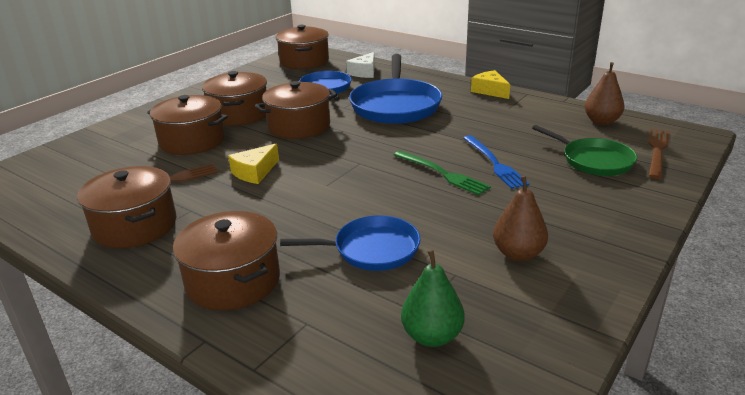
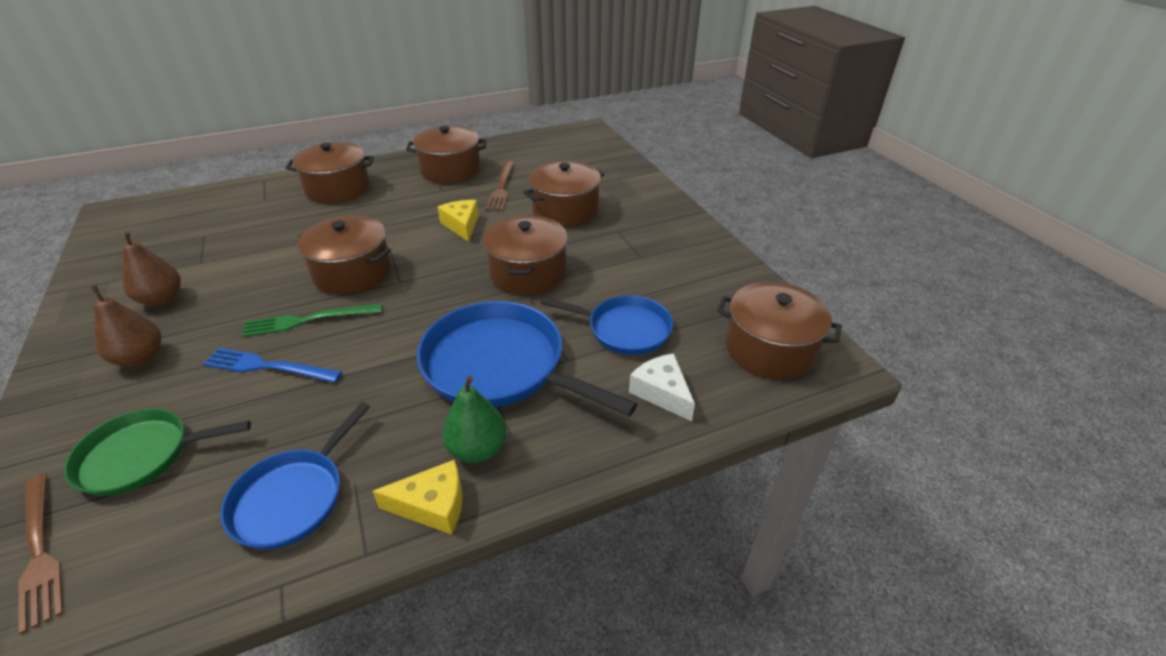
camera: 120 degrees right, 10 degrees up
brown pot [202,71,267,126] -> brown pot moved to [297,215,391,295]
blue pan [280,215,421,271] -> blue pan moved to [220,402,370,549]
green pear [401,249,465,347] -> green pear moved to [442,375,507,463]
brown pear [585,62,624,125] -> brown pear moved to [90,285,162,367]

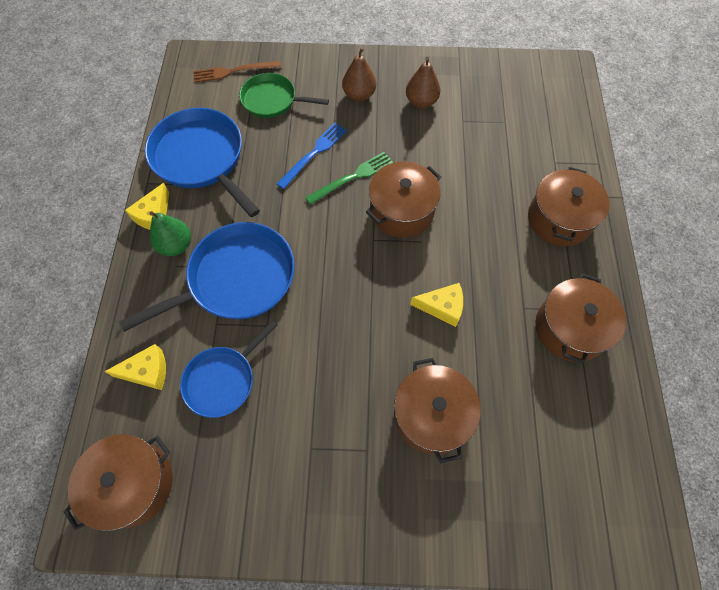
camera: 115 degrees right, 25 degrees up
green pan [64,408,251,496] -> green pan turned 90 degrees counterclockwise [239,73,329,118]
blue pan [220,402,370,549] -> blue pan [145,108,260,217], size x1.62
green fork [242,304,382,337] -> green fork turned 45 degrees clockwise [305,152,393,205]
brown pot [483,215,568,295] -> none
brown fork [486,161,514,211] -> none
white cheese [629,353,695,421] -> yellow cheese [104,344,166,390]

